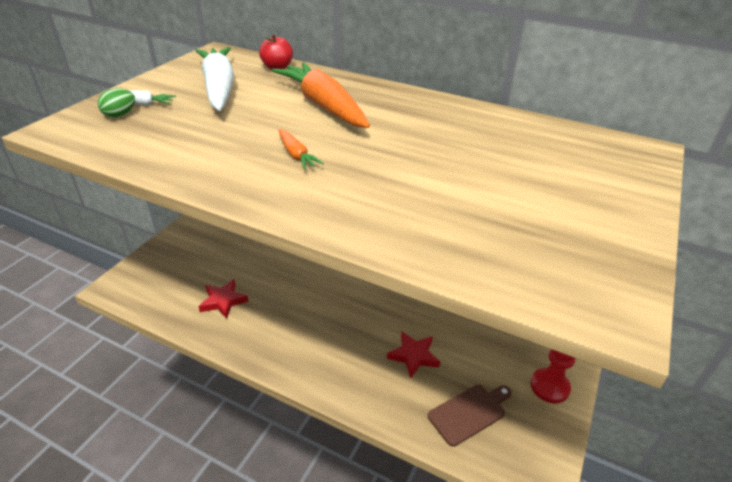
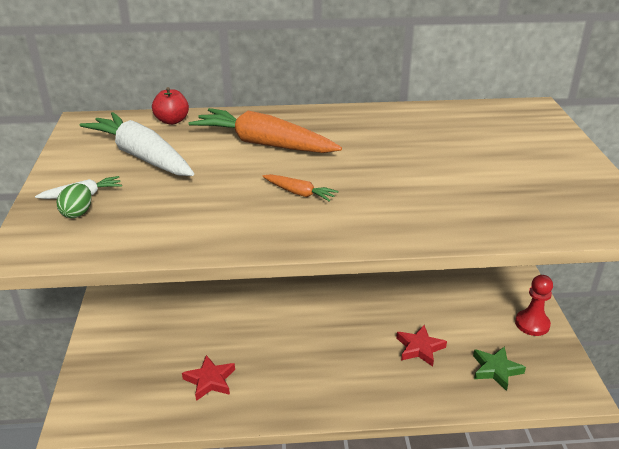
camera: 30 degrees left, 5 degrees down
brown cutting board [428,385,512,447] -> green star [473,346,526,391]

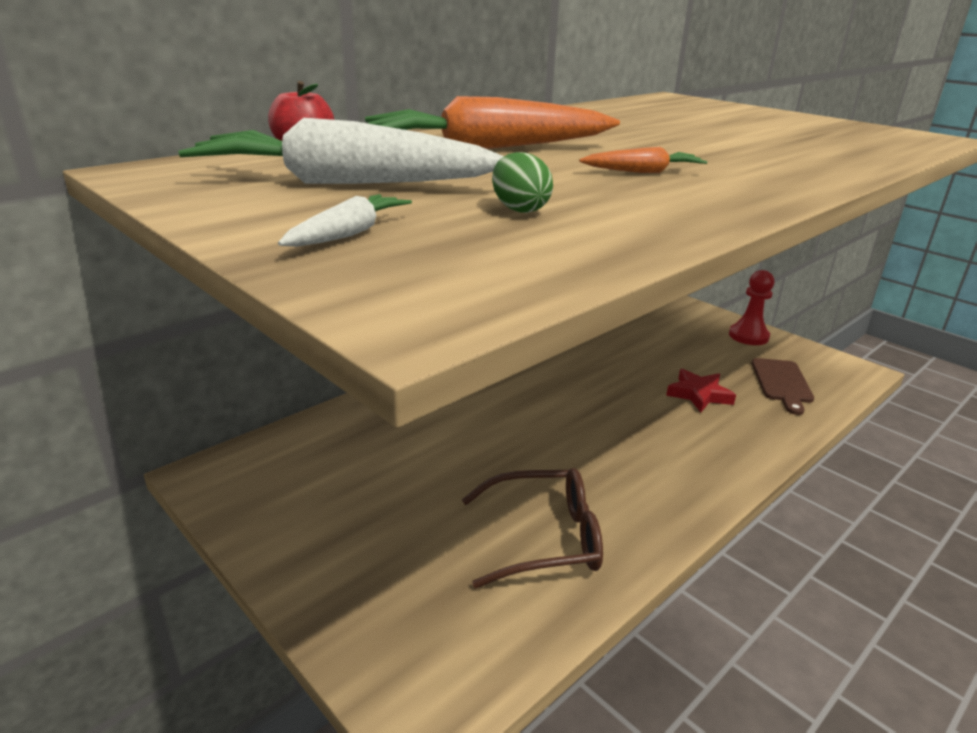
camera: 40 degrees left, 5 degrees down
green egg [57,183,92,218] -> green egg moved to [492,152,553,213]
red star [182,355,235,401] -> brown glasses [462,468,603,589]
green star [473,346,526,391] -> brown cutting board [752,358,814,415]

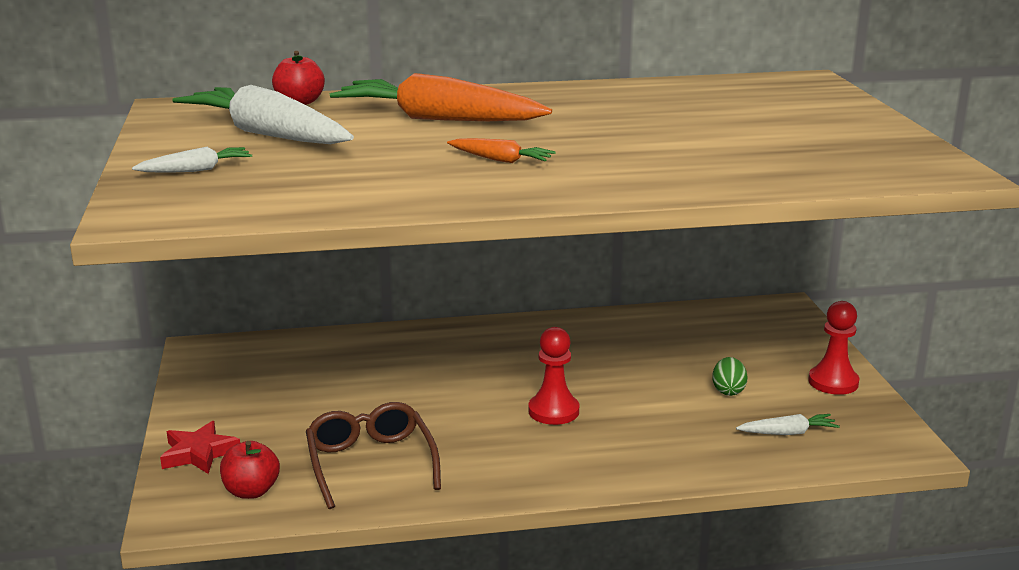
camera: 35 degrees right, 5 degrees down
brown glasses [462,468,603,589] -> brown glasses turned 135 degrees counterclockwise [306,402,441,509]
green egg [492,152,553,213] -> green egg moved to [712,357,748,396]
red star [666,369,736,412] -> red star moved to [160,421,240,474]
brown cutting board [752,358,814,415] -> white carrot [736,414,840,435]
none -> red apple [220,441,280,499]
none -> red pawn [528,327,579,425]

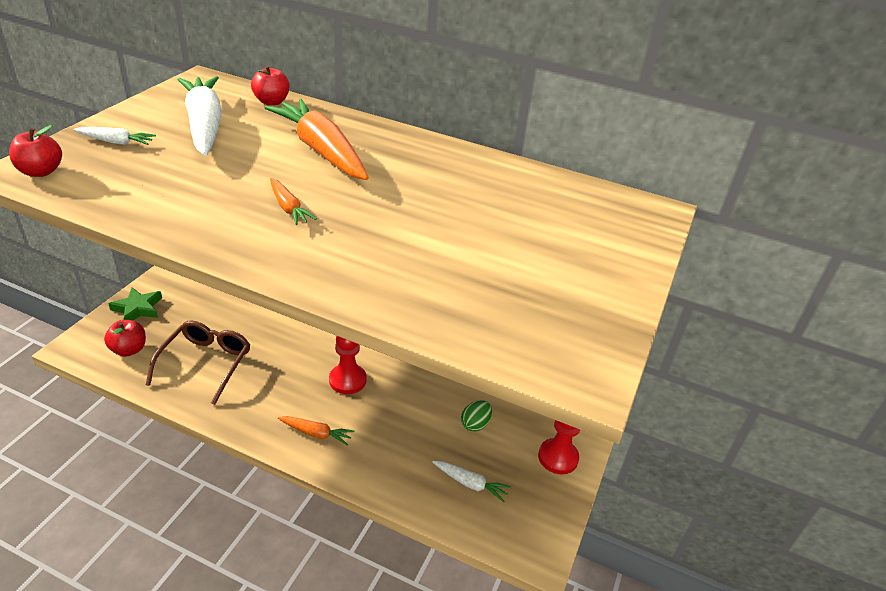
camera: 30 degrees right, 15 degrees up
red star [160,421,240,474] -> green star [108,287,162,320]
none -> red apple [9,125,62,177]
none -> orange carrot [278,416,354,446]

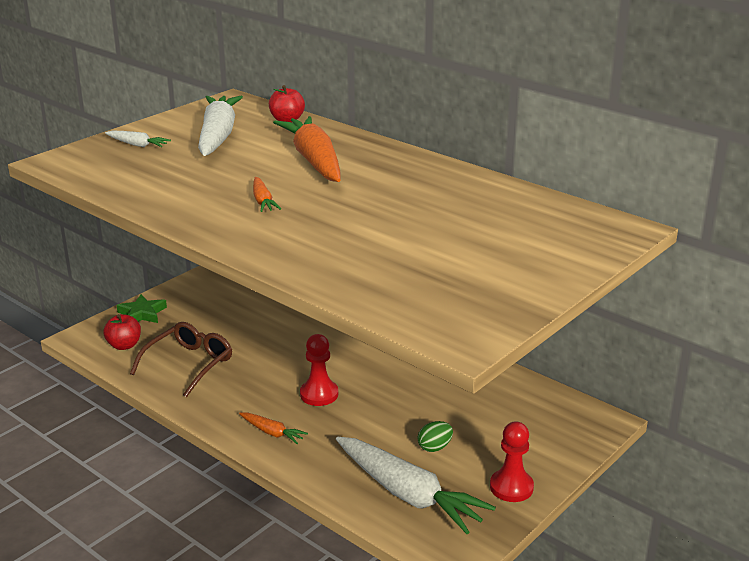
camera: 20 degrees right, 10 degrees down
red apple [9,125,62,177] -> none
white carrot [432,461,511,502] -> white carrot [336,437,496,534], size x2.22

